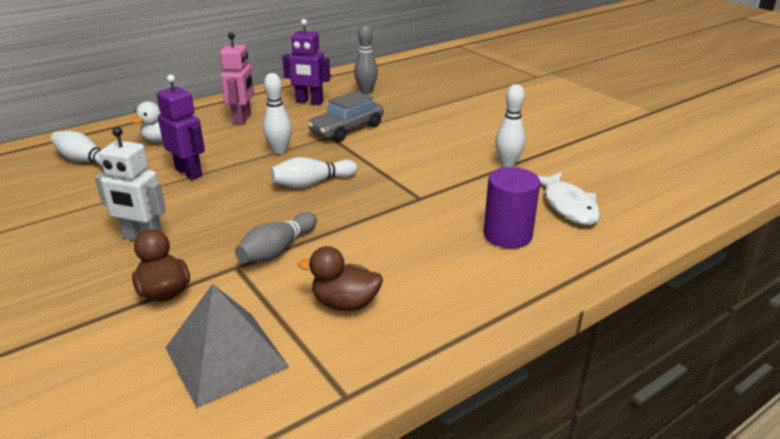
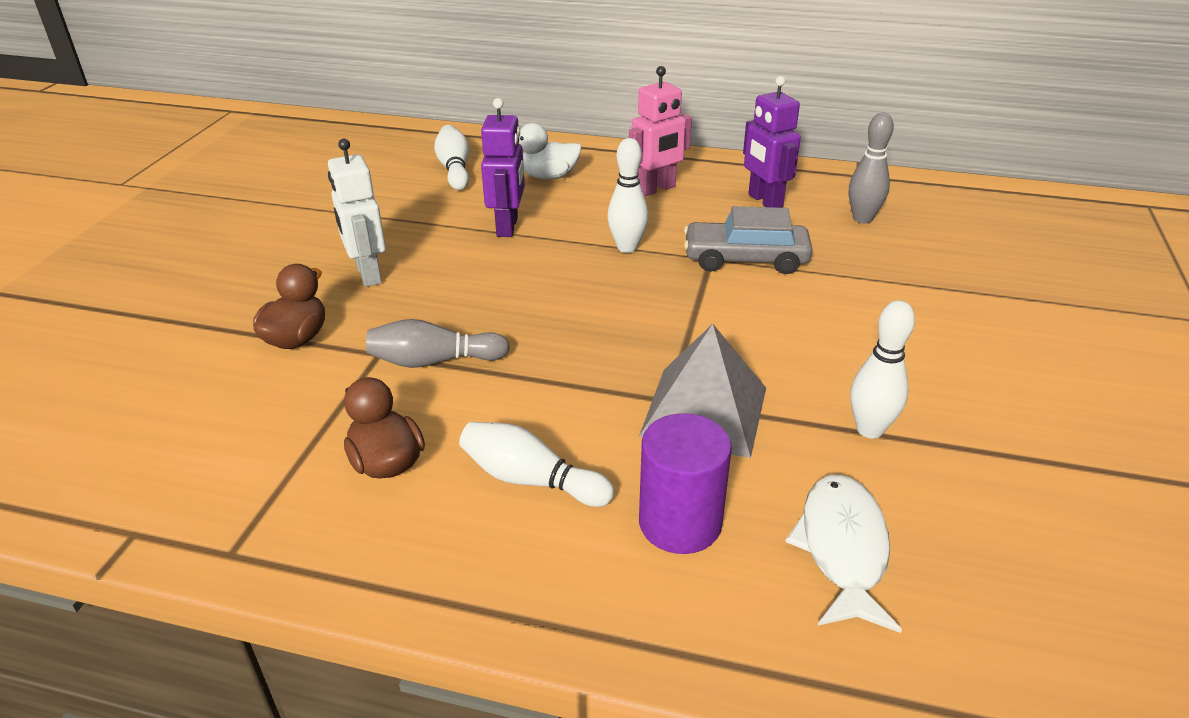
camera: 50 degrees right, 5 degrees up
grey pyramid [165,284,289,408] -> grey pyramid moved to [639,324,766,458]
white bowling pin [270,157,357,188] -> white bowling pin moved to [459,422,614,507]
white fish [538,172,600,225] -> white fish turned 150 degrees clockwise [785,474,902,633]

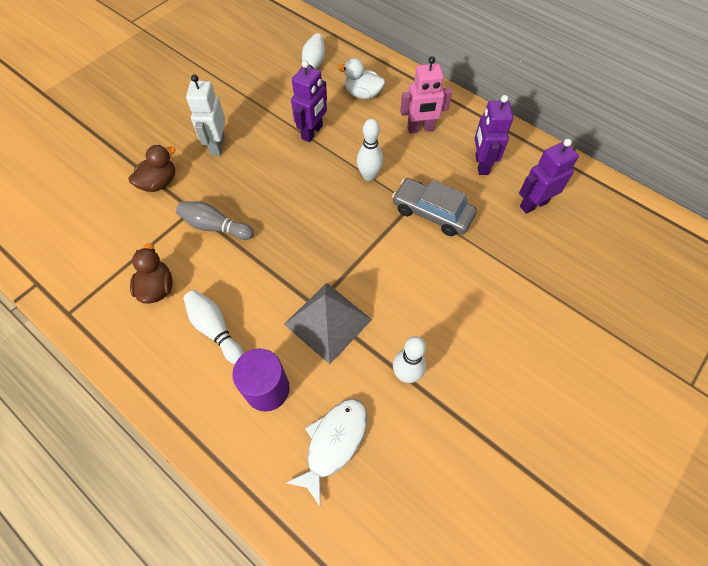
camera: 25 degrees right, 25 degrees up
grey bowling pin [849,113,894,224] -> purple robot [519,139,579,214]

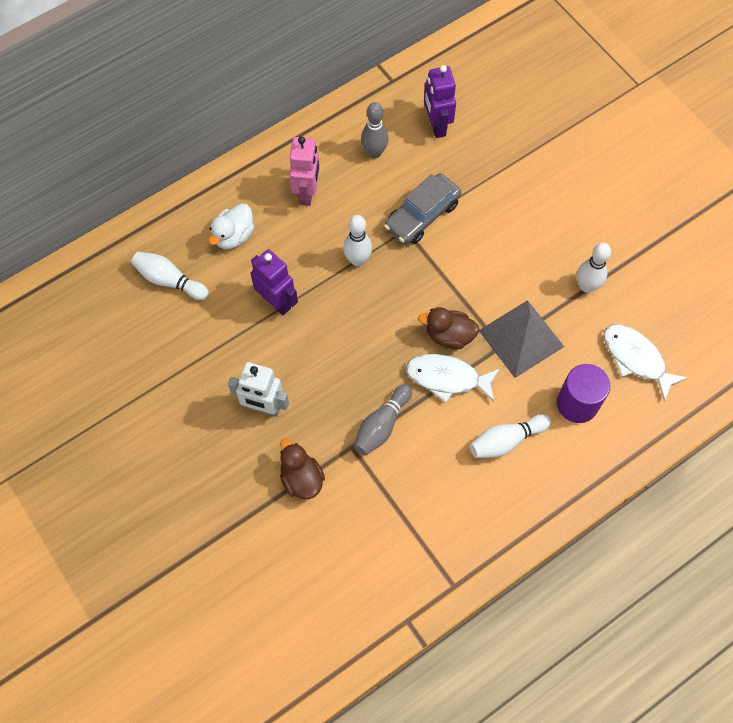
camera: 75 degrees left, 5 degrees up
brown duck [130,243,172,304] -> brown duck moved to [418,307,479,349]
purple robot [474,95,513,175] -> grey bowling pin [361,102,389,158]
none -> white fish [406,354,500,403]

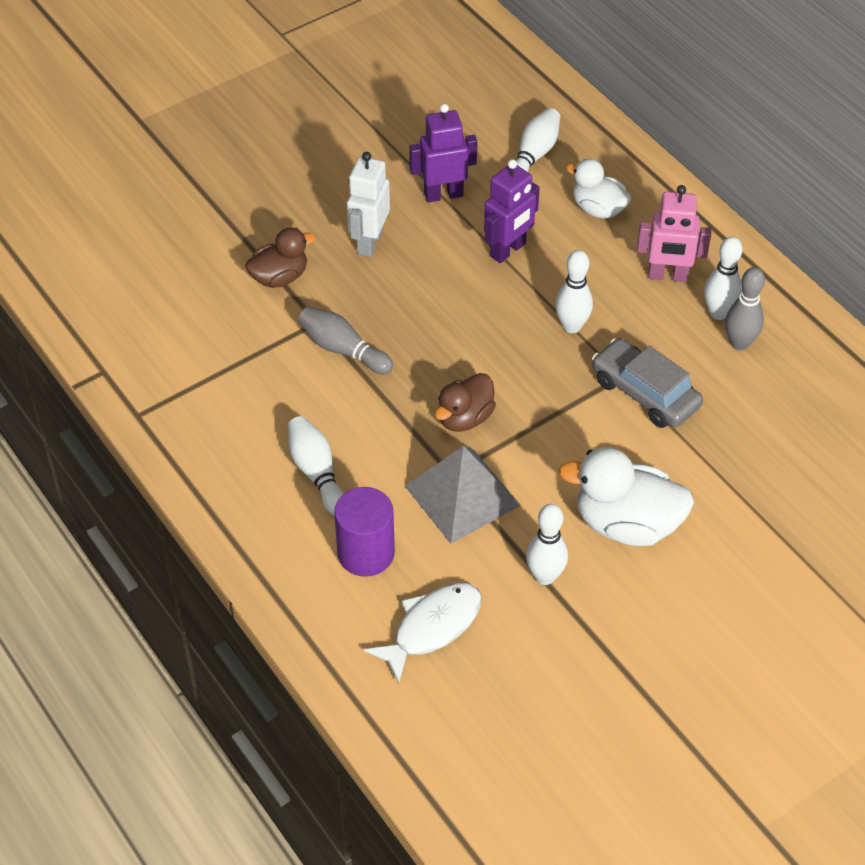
camera: 90 degrees right, 15 degrees down
white fish [406,354,500,403] -> none
brown duck [418,307,479,349] -> brown duck turned 150 degrees counterclockwise [435,373,496,432]
purple robot [424,65,456,138] -> purple robot moved to [409,104,477,202]
none -> white duck [558,447,694,546]
none -> white bowling pin [704,237,743,320]

